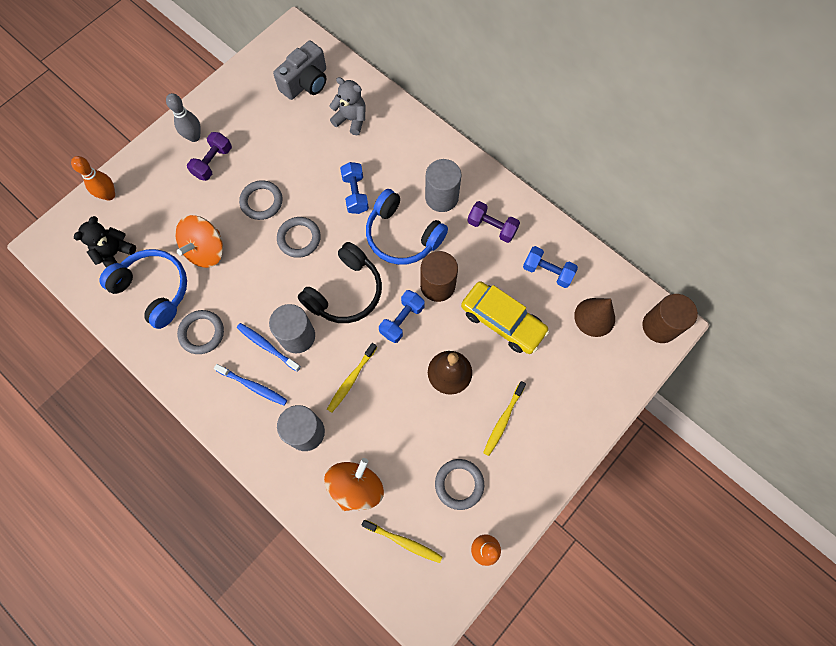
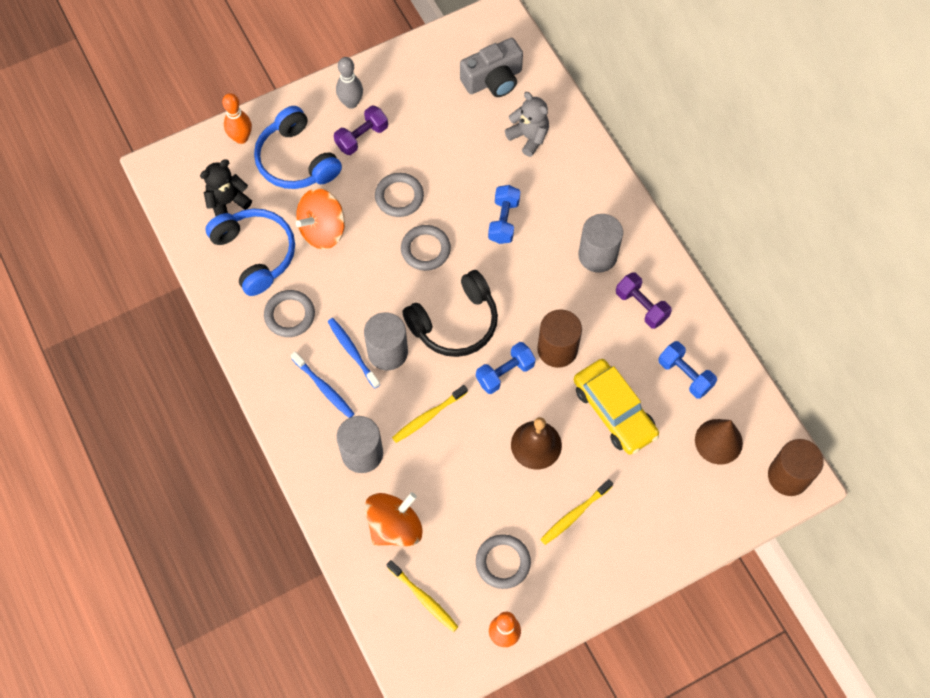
camera: 20 degrees right, 5 degrees down
blue headphones [366,189,448,265] -> blue headphones moved to [254,106,342,189]

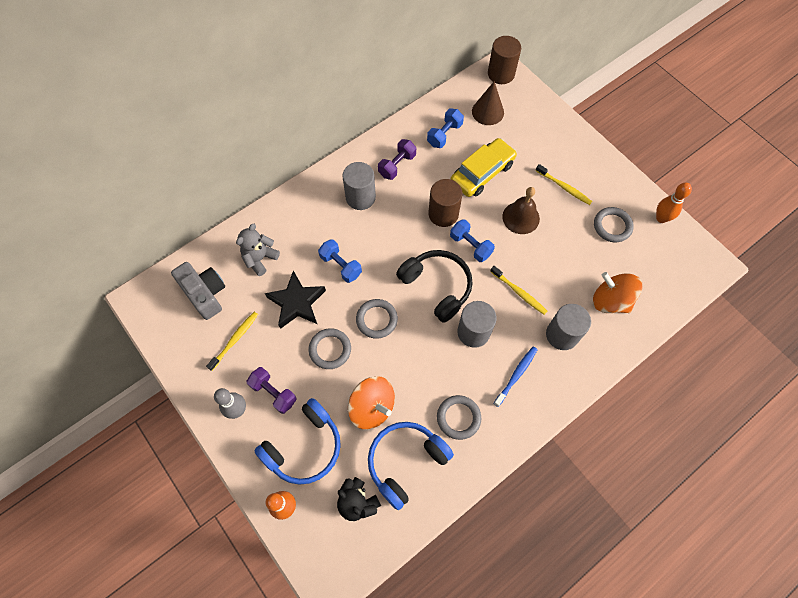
camera: 100 degrees left, 0 degrees up
blue toothbrush [328,318,380,389] -> none
yellow toothbrush [386,560,458,632] -> yellow toothbrush moved to [206,312,258,371]
blue dumbbell [488,185,520,244] -> blue dumbbell turned 45 degrees clockwise [318,239,362,283]
none -> black star [265,271,326,329]

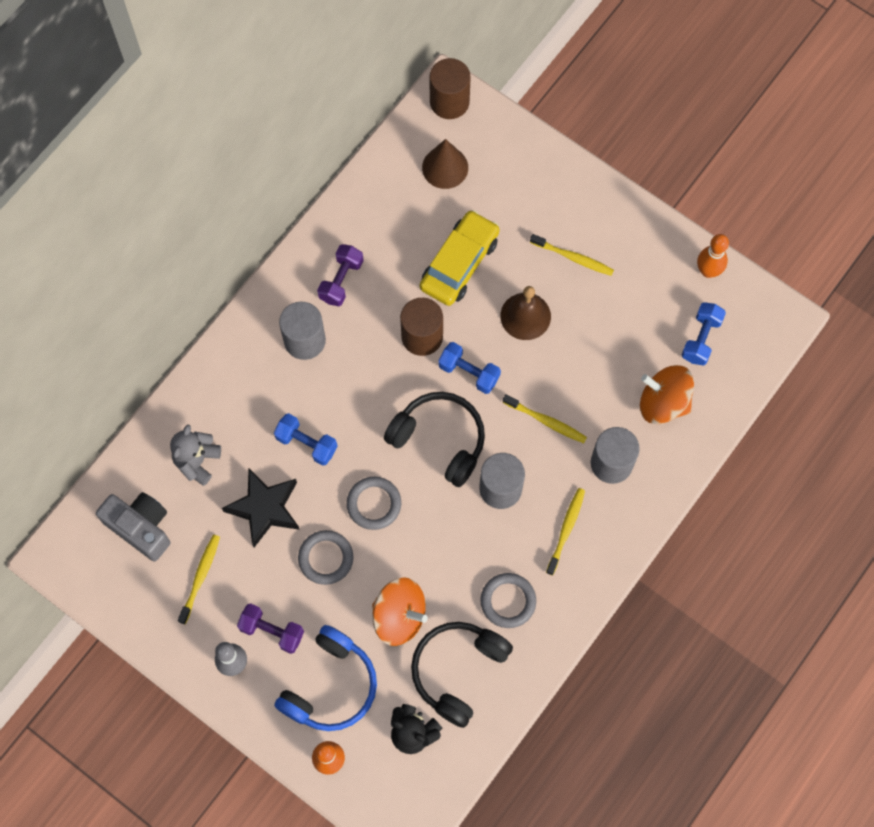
camera: 15 degrees left, 5 degrees up
blue headphones [368,422,454,510] -> black headphones [411,622,513,728]
blue dumbbell [427,109,464,148] -> blue dumbbell moved to [682,302,726,366]
blue toothbrush [494,346,538,407] -> yellow toothbrush [546,488,585,575]
grey ring [594,207,634,242] -> none

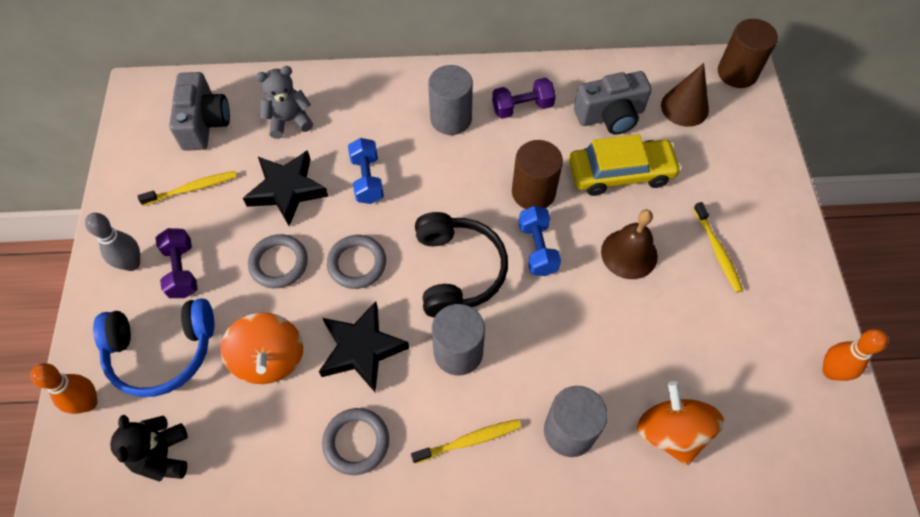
camera: 50 degrees right, 10 degrees down
black headphones [411,622,513,728] -> none
yellow toothbrush [503,394,587,443] -> none
blue dumbbell [682,302,726,366] -> none
none -> black star [319,301,409,392]
none -> grey camera [574,71,652,135]

